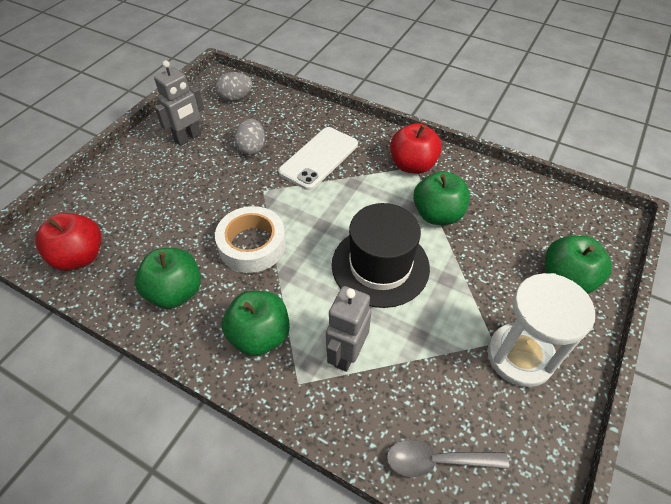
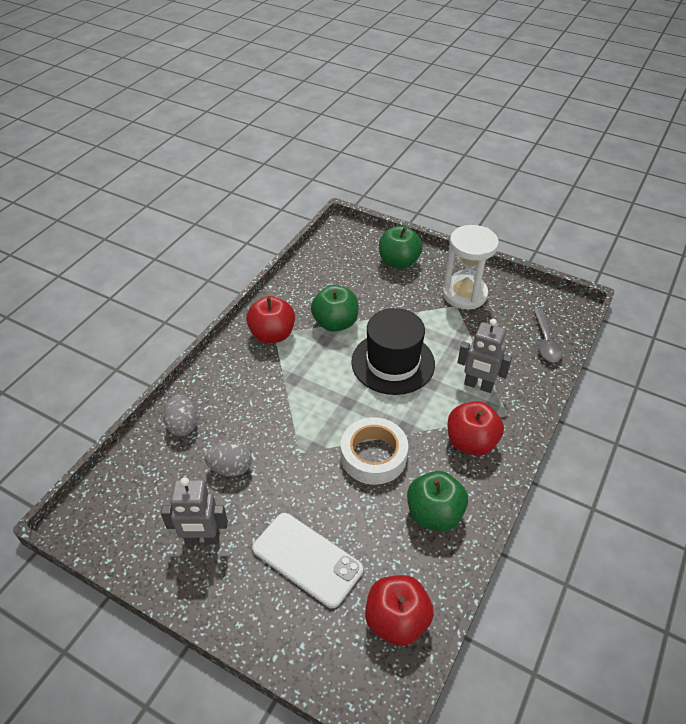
camera: 90 degrees left, 5 degrees down
grey robot [154,60,204,146] -> grey robot turned 135 degrees clockwise [161,477,228,545]
grey egg [215,72,252,101] -> grey egg moved to [163,394,198,436]
green apple [222,291,290,356] -> red apple [448,401,504,456]
white phone [278,127,358,190] -> white phone moved to [252,513,363,608]

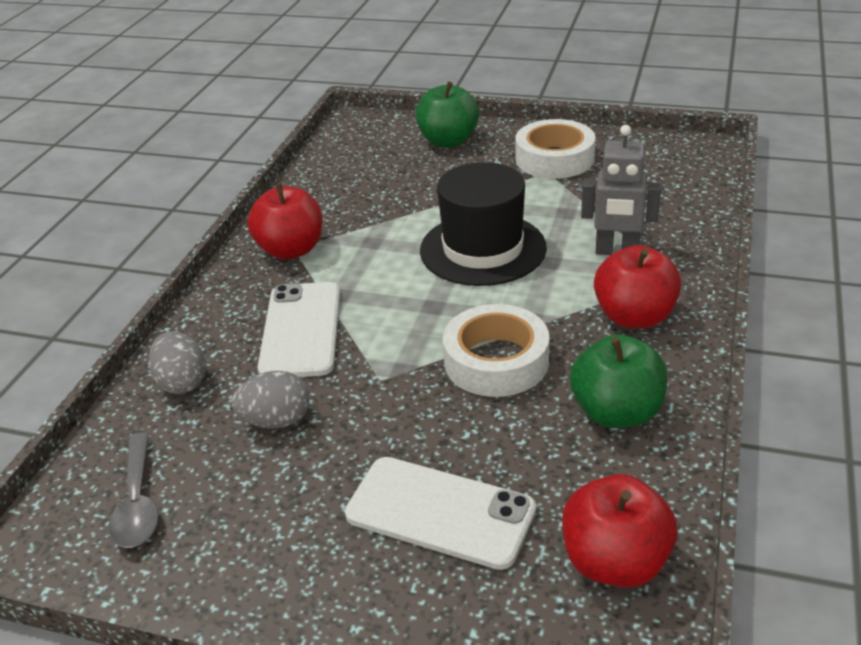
camera: 10 degrees left, 10 degrees down
grey robot [161,477,228,545] -> none
green apple [311,285,358,332] -> none
white hourglass [442,225,499,309] -> white tape [515,119,596,179]
grey spoon [533,308,563,362] -> grey spoon moved to [109,433,159,548]
none -> white phone [258,282,340,377]

